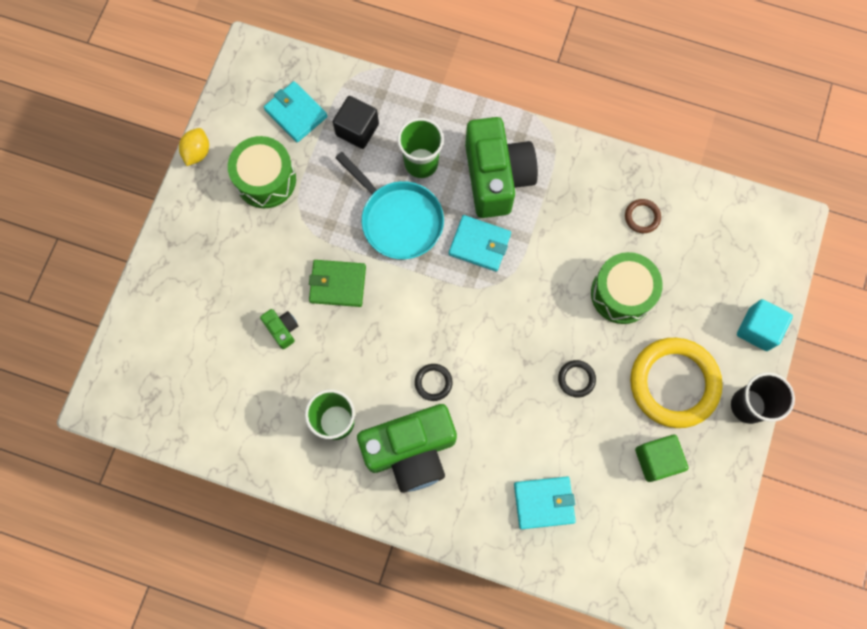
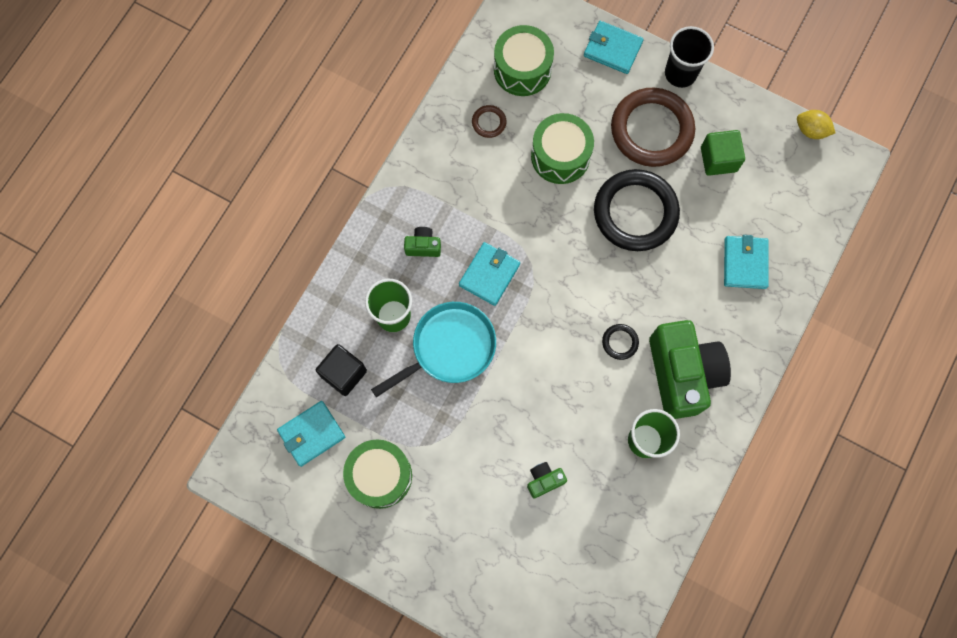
camera: 80 degrees left, 0 degrees up
yellow lemon [179,128,209,166] -> yellow lemon moved to [797,110,835,139]
green wallet [309,260,366,307] -> none
green camera [465,117,538,218] -> green camera [404,227,441,257], size x0.42
black ring [558,360,596,398] -> black ring [594,169,680,251], size x2.41
yellow ring [630,338,723,428] -> brown ring [611,88,695,167]
turquoise cube [737,299,793,351] -> turquoise wallet [584,21,644,74]
none -> green drum [494,25,554,96]

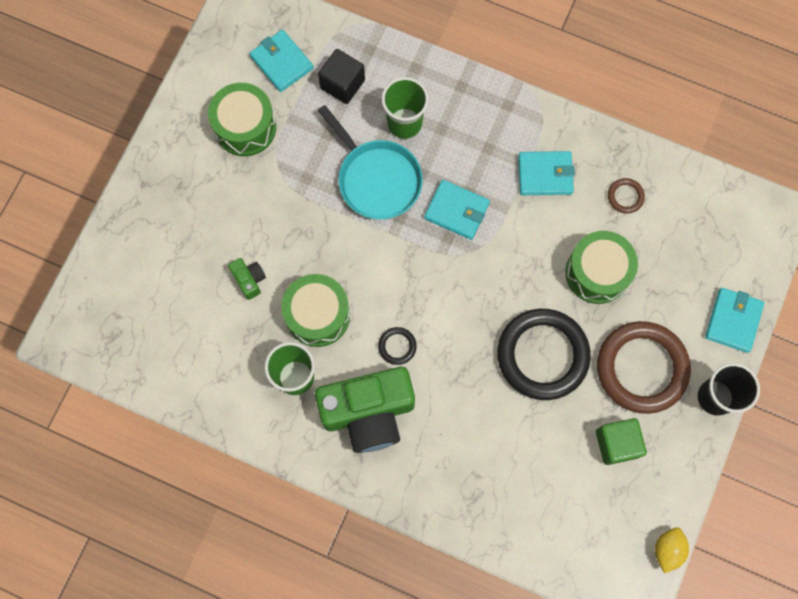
camera: 85 degrees right, 0 degrees up
green camera [404,227,441,257] -> none
green drum [494,25,554,96] -> green drum moved to [281,274,350,347]
turquoise wallet [724,235,769,289] -> turquoise wallet moved to [518,151,575,195]

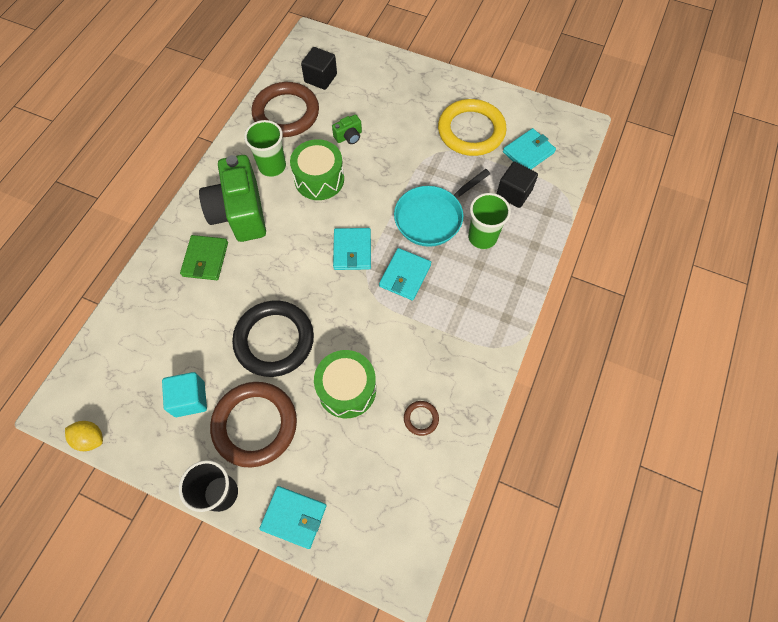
camera: 90 degrees right, 10 degrees down
green drum [208,83,276,156] -> yellow ring [438,99,506,156]
black ring [378,327,417,365] -> none
turquoise wallet [518,151,575,195] -> turquoise wallet moved to [333,228,371,270]
green cube [596,418,647,465] -> turquoise cube [162,372,207,417]
none -> green wallet [180,235,228,280]
none -> brown ring [252,82,319,137]
none -> black cube [301,47,337,90]

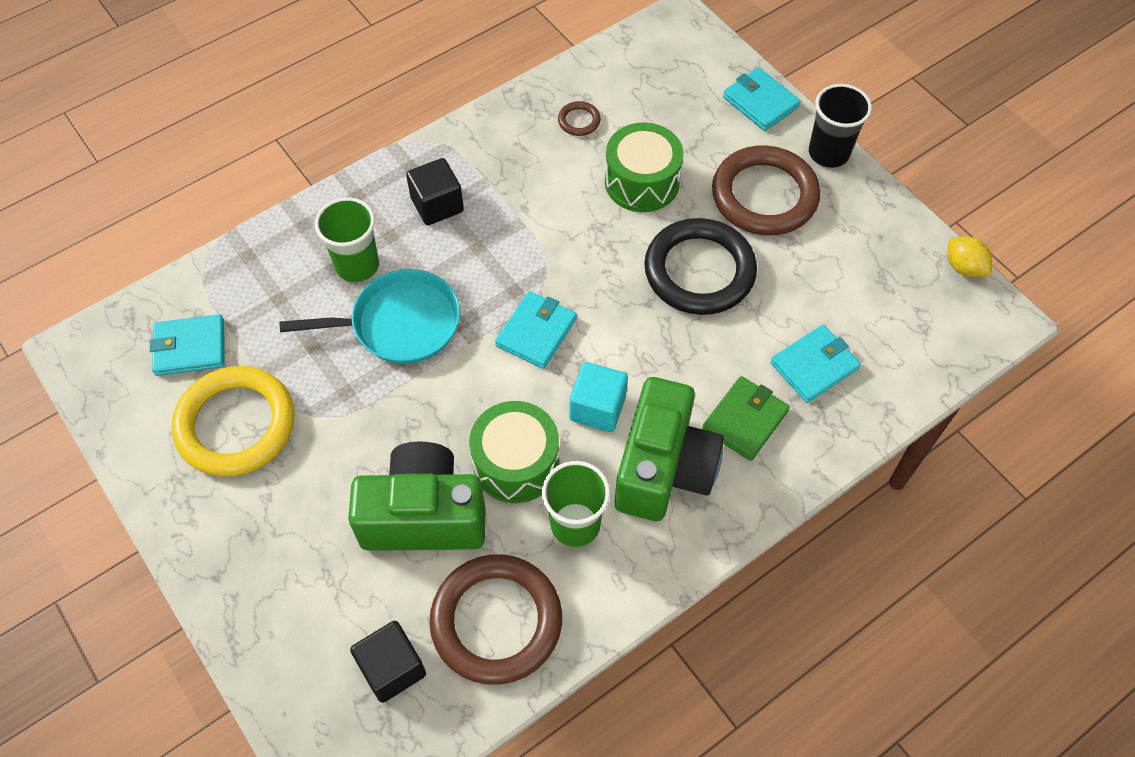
camera: 150 degrees left, 5 degrees down
turquoise cube [162,372,207,417] -> turquoise cube moved to [570,362,628,432]
green camera [332,114,362,144] -> green camera [348,442,486,551], size x2.40
turquoise wallet [379,248,431,300] -> turquoise wallet moved to [771,325,861,403]
black cube [496,162,538,208] -> black cube moved to [406,158,464,225]

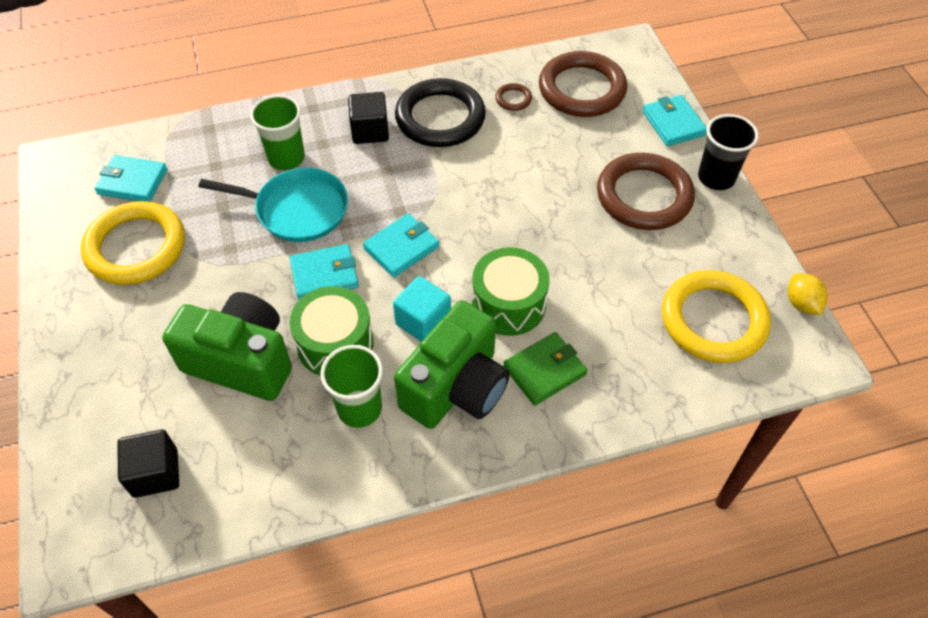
camera: 20 degrees right, 5 degrees down
brown ring [430,554,562,685] -> brown ring moved to [539,51,627,117]
green drum [605,122,684,212] -> green drum moved to [472,247,550,336]
black ring [644,218,757,315] -> black ring moved to [395,78,486,147]
turquoise wallet [771,325,861,403] -> turquoise wallet moved to [290,244,359,300]
none -> yellow ring [662,270,771,363]

